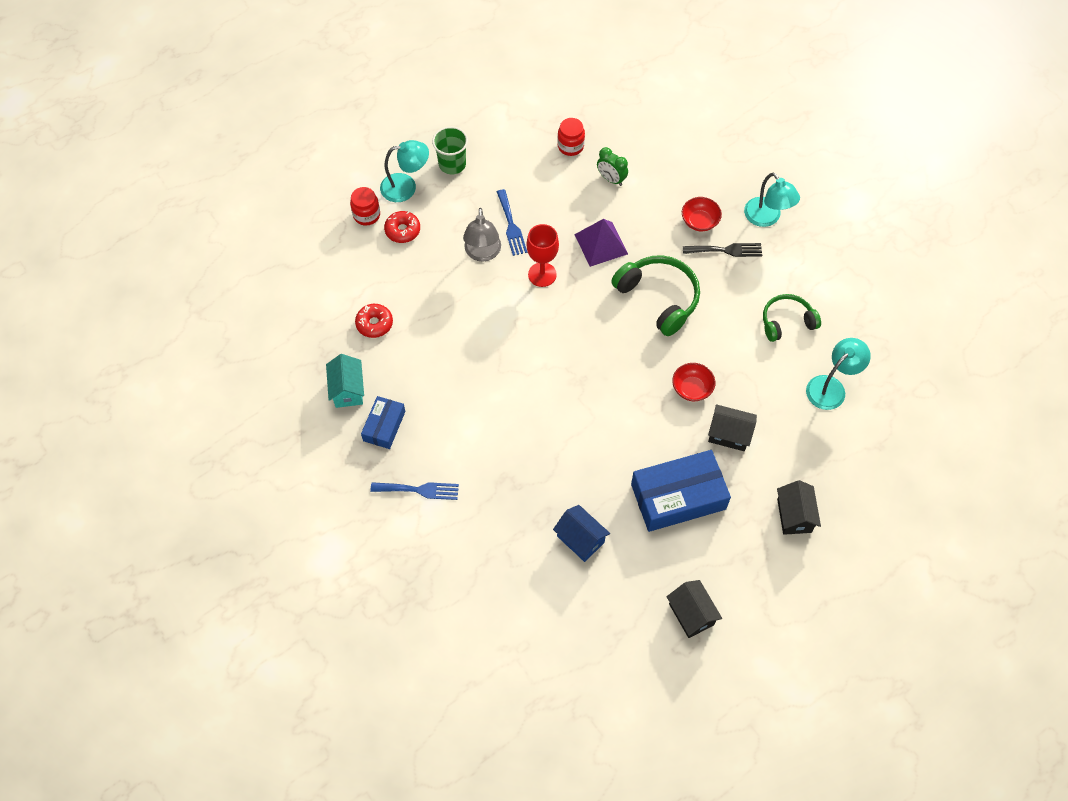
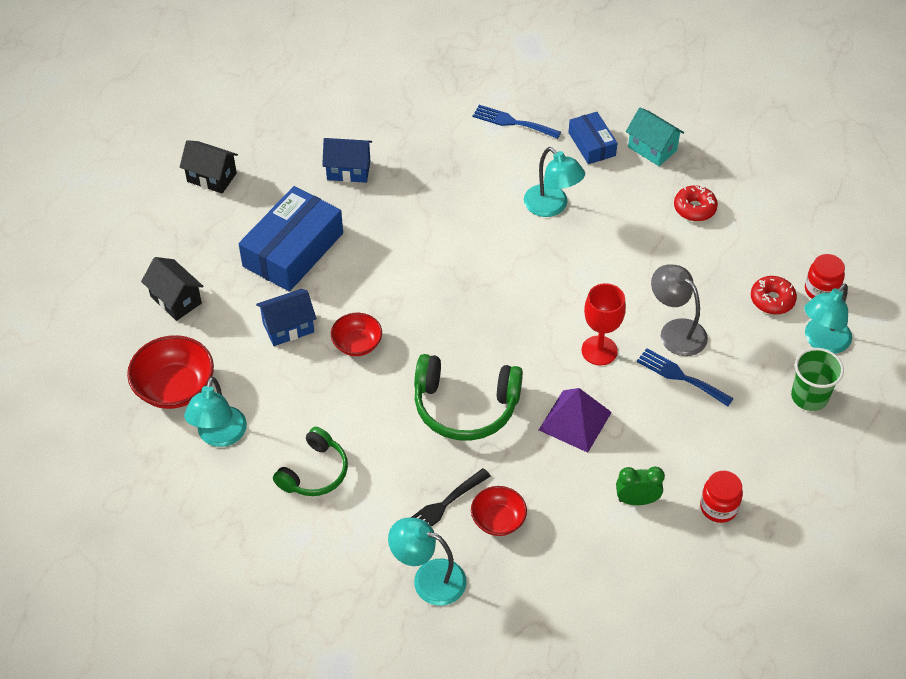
camera: 140 degrees right, 10 degrees down
blue fork [371,482,459,500] -> blue fork turned 60 degrees clockwise [473,105,561,139]
black house [708,404,757,451] -> blue house [256,289,317,346]
none -> red bowl [127,335,214,409]
none -> turquoise lamp [524,147,585,217]

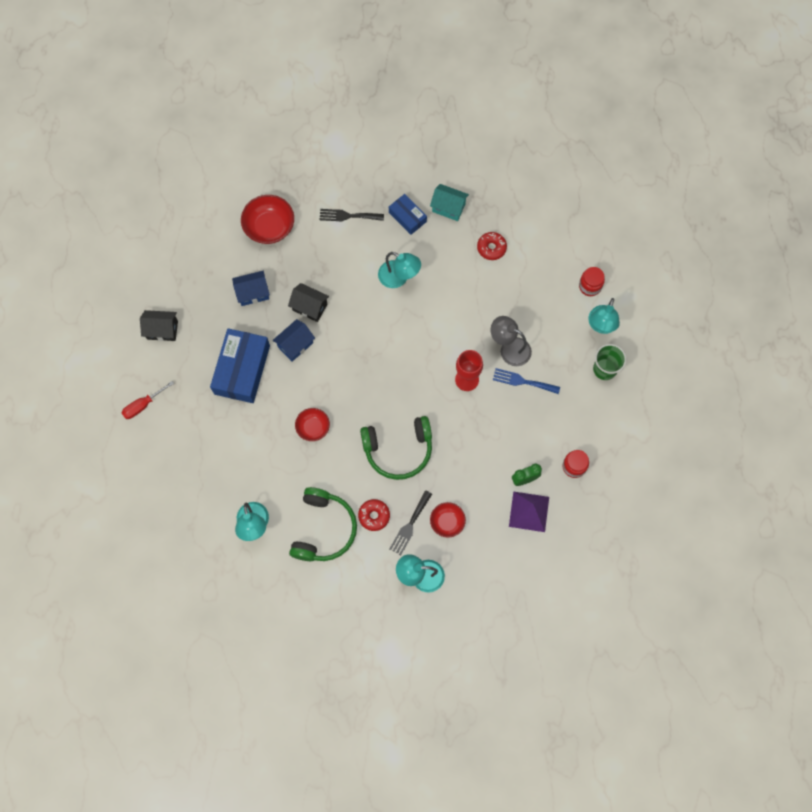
camera: 20 degrees left, 20 degrees up
red bowl [127,335,214,409] -> red bowl moved to [241,195,294,244]
black house [141,257,204,321] -> black house moved to [288,283,329,322]
blue house [256,289,317,346] -> blue house moved to [273,319,315,362]
green headphones [273,427,348,496] -> green headphones [289,487,357,561], size x1.54
blue fork [473,105,561,139] -> black fork [320,209,384,221]
purple pyramid [539,388,612,453] -> purple pyramid moved to [509,491,549,532]
red donut [751,276,797,315] -> red donut moved to [358,499,390,531]
none -> red screwdriver [122,381,174,419]

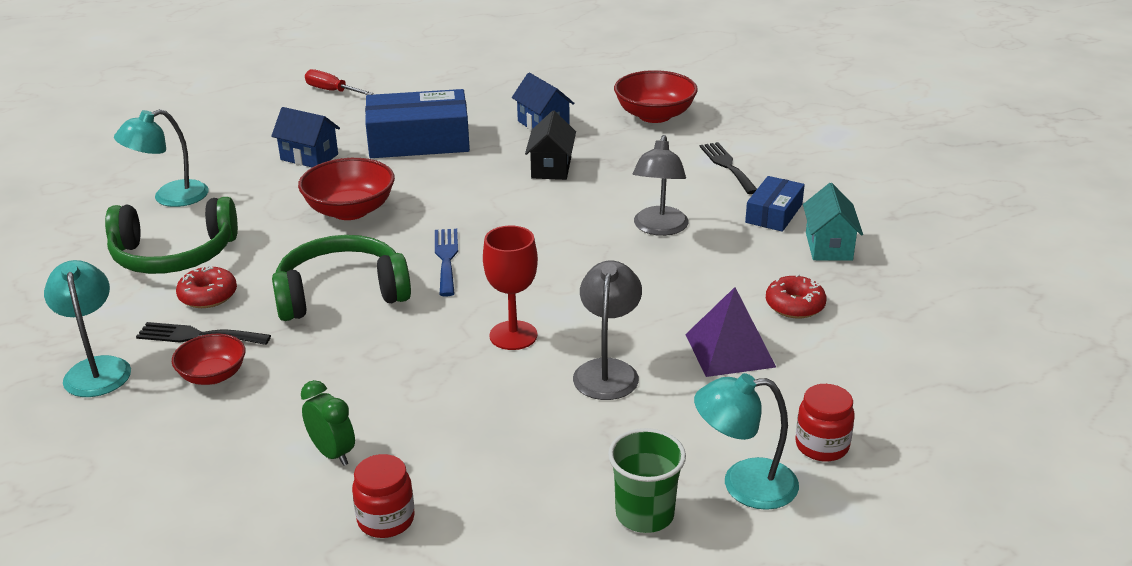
camera: 70 degrees right, 40 degrees down
black house [140,310,178,341] -> none
blue house [273,319,315,362] -> blue house moved to [271,107,340,167]
red bowl [295,408,330,441] -> red bowl [298,158,395,220], size x1.62
green headphones [360,416,432,480] -> green headphones turned 105 degrees clockwise [272,235,411,321]
turquoise lamp [378,252,421,288] -> grey lamp [633,135,688,236]
blue fork [493,368,560,394] -> blue fork moved to [435,229,458,297]
purple pyramid [509,491,549,532] -> purple pyramid moved to [685,287,776,377]

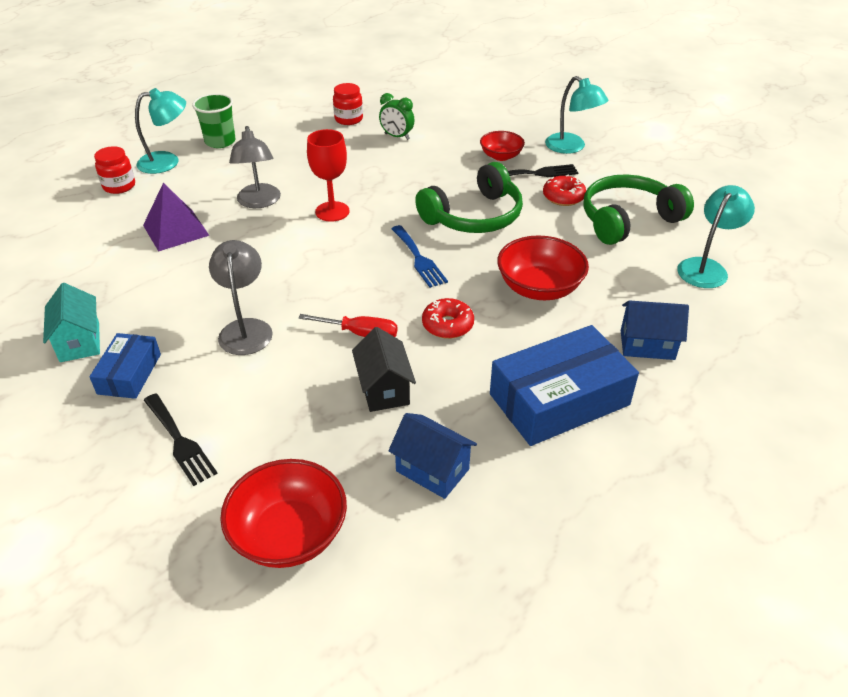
camera: 160 degrees right, 10 degrees up
red screwdriver [305,69,374,95] -> red screwdriver moved to [299,314,397,337]
red donut [766,274,827,319] -> red donut moved to [422,298,474,339]

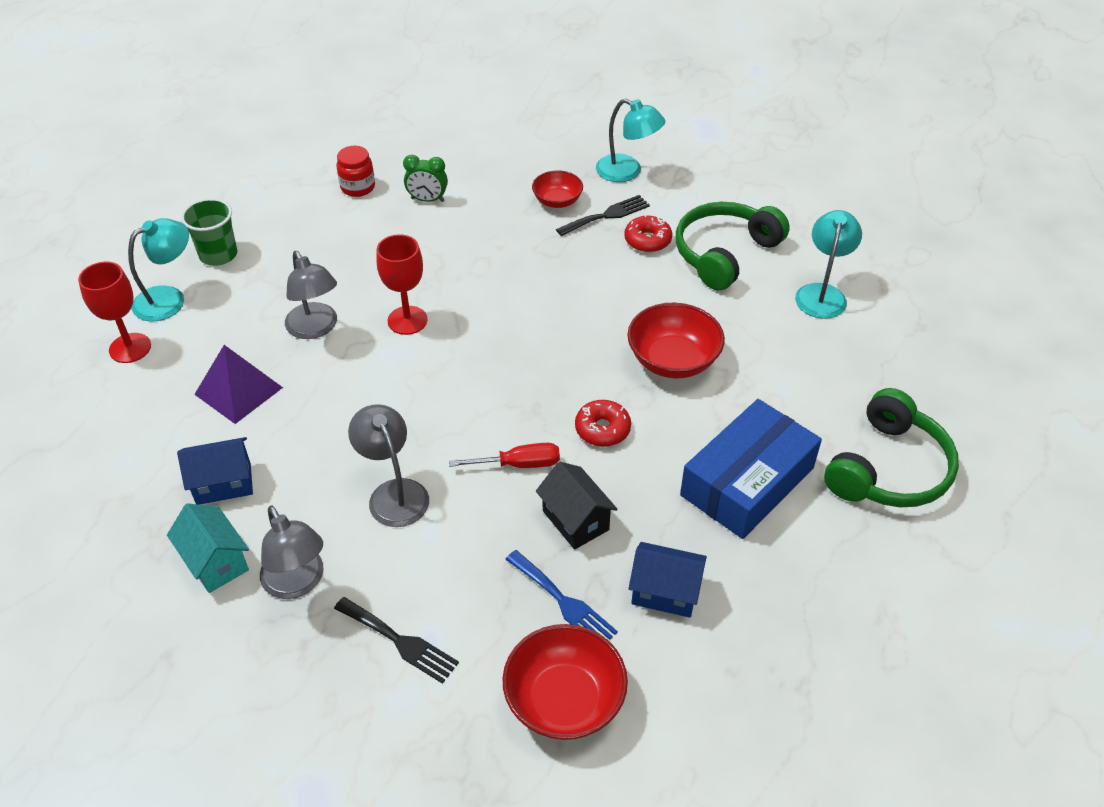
camera: 20 degrees left, 5 degrees up
blue box [89,333,161,399] -> grey lamp [260,505,324,599]
red jar [94,146,135,194] -> red goblet [78,262,151,363]
blue fork [392,225,448,288] -> blue fork moved to [505,550,618,640]
green headphones [415,162,523,233] -> green headphones moved to [824,388,959,507]
blue house [621,300,689,360] -> blue house moved to [177,437,253,505]

